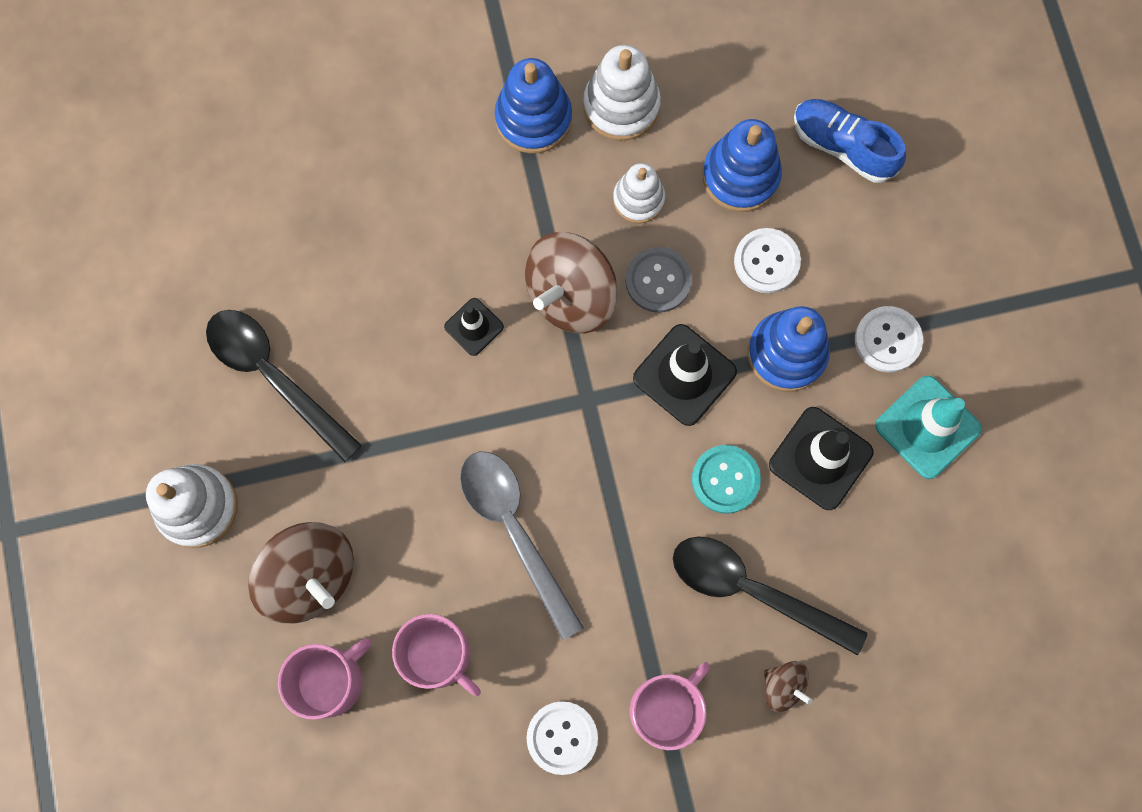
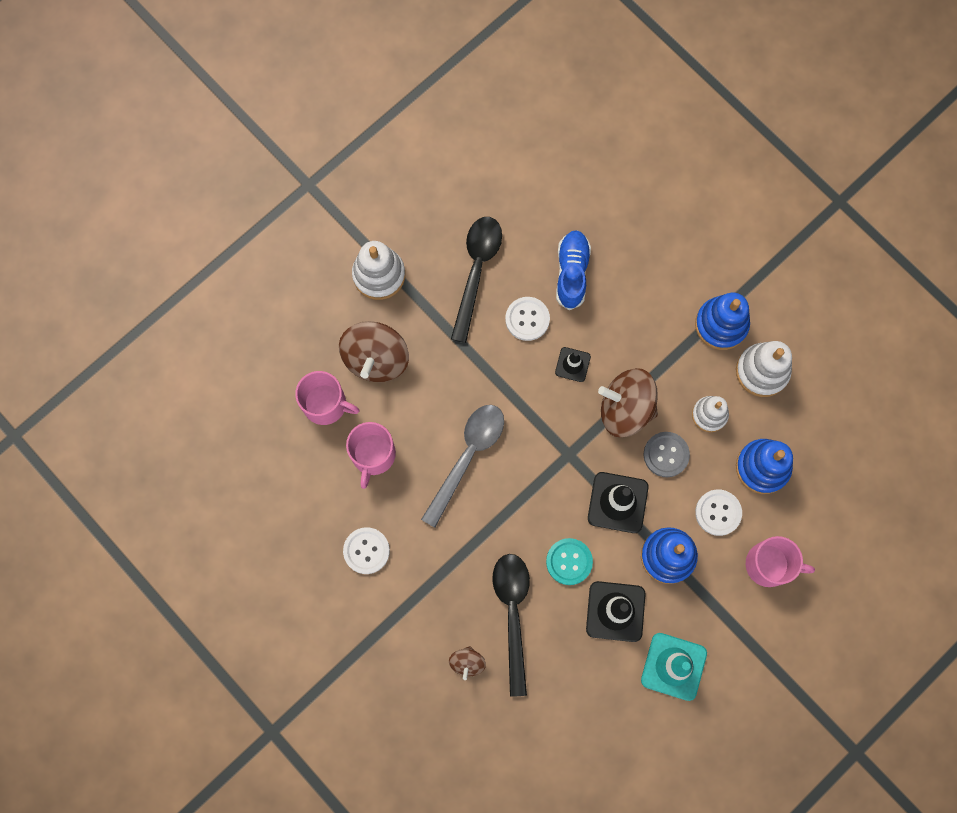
camera: 60 degrees right, 0 degrees up
pink mug [630,662,710,750] -> pink mug moved to [746,536,815,587]
blue shoe [794,99,906,183] -> blue shoe moved to [556,230,591,310]
white button [855,306,923,372] -> white button moved to [505,297,550,341]

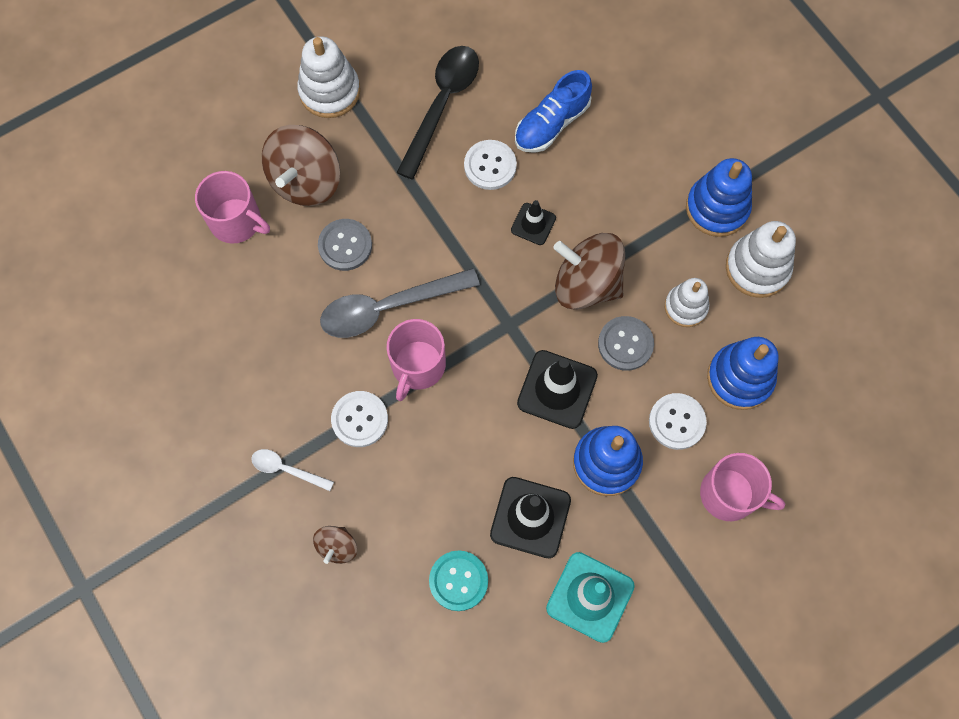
camera: 10 degrees right, 5 degrees down
white button [343,527,390,574] -> white button moved to [331,391,388,447]
pink mug [346,422,396,489] -> pink mug moved to [386,319,446,401]
grey spoon [421,405,504,528] -> grey spoon turned 150 degrees counterclockwise [320,268,480,338]
black spoon [492,554,530,697] -> none
turquoise button [546,538,593,585] -> turquoise button moved to [429,551,488,611]
blue shoe [556,230,591,310] -> blue shoe turned 150 degrees counterclockwise [515,70,592,153]
none -> white spoon [251,449,334,491]
none -> grey button [318,219,372,271]

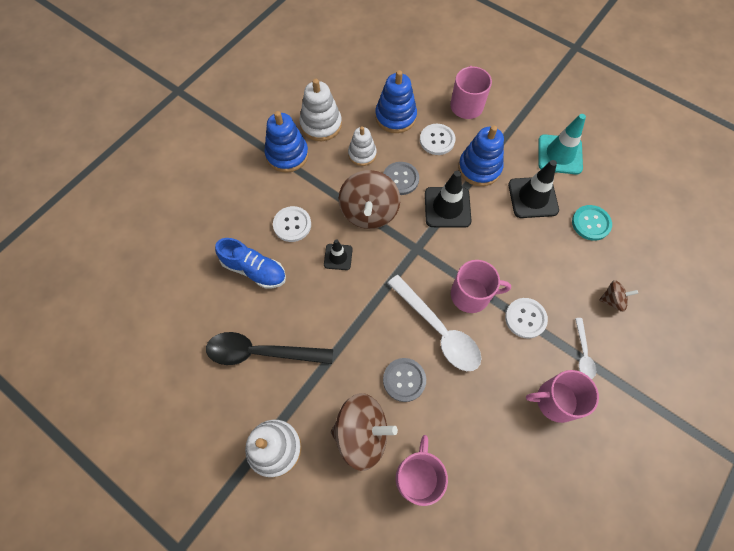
camera: 110 degrees left, 5 degrees down
grey spoon [320,268,480,338] -> white spoon [388,275,481,371]
white button [464,140,517,190] -> white button moved to [273,206,311,242]
none -> pink mug [526,370,599,423]

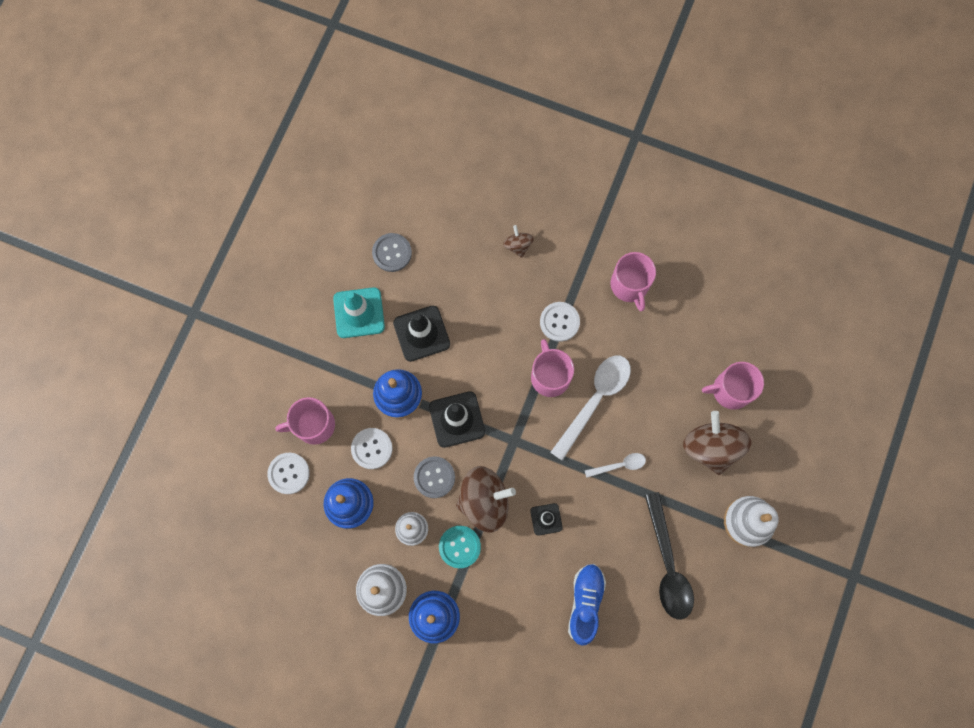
camera: 105 degrees left, 10 degrees up
white button [273,206,311,242] -> white button moved to [267,453,310,494]
grey button [383,358,426,402] -> grey button moved to [372,233,412,272]
turquoise button [572,205,612,241] -> turquoise button moved to [439,526,481,568]
white spoon [575,318,596,379] -> white spoon moved to [585,453,646,478]

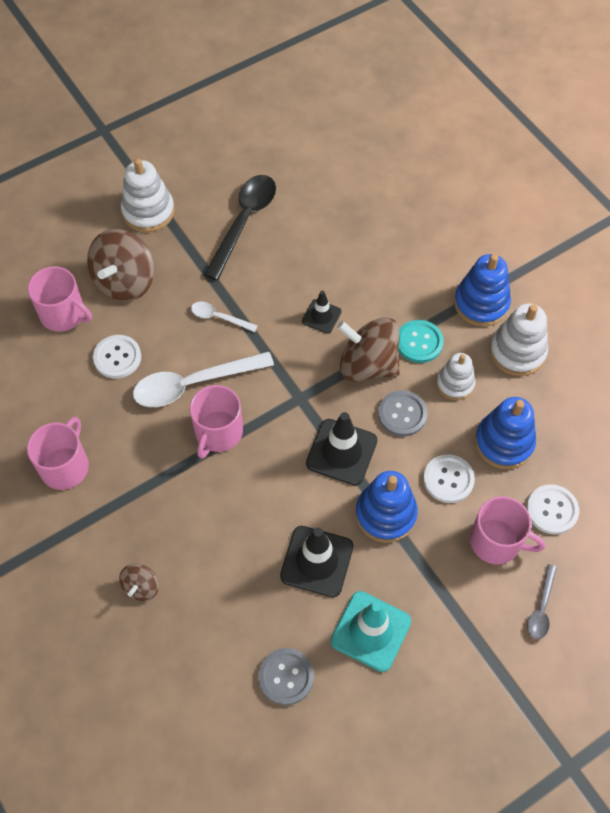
camera: 145 degrees left, 15 degrees down
white button [540,302,580,342] -> white button moved to [93,335,141,379]
blue shoe [568,564,606,646] -> none
none -> grey spoon [527,564,557,640]

